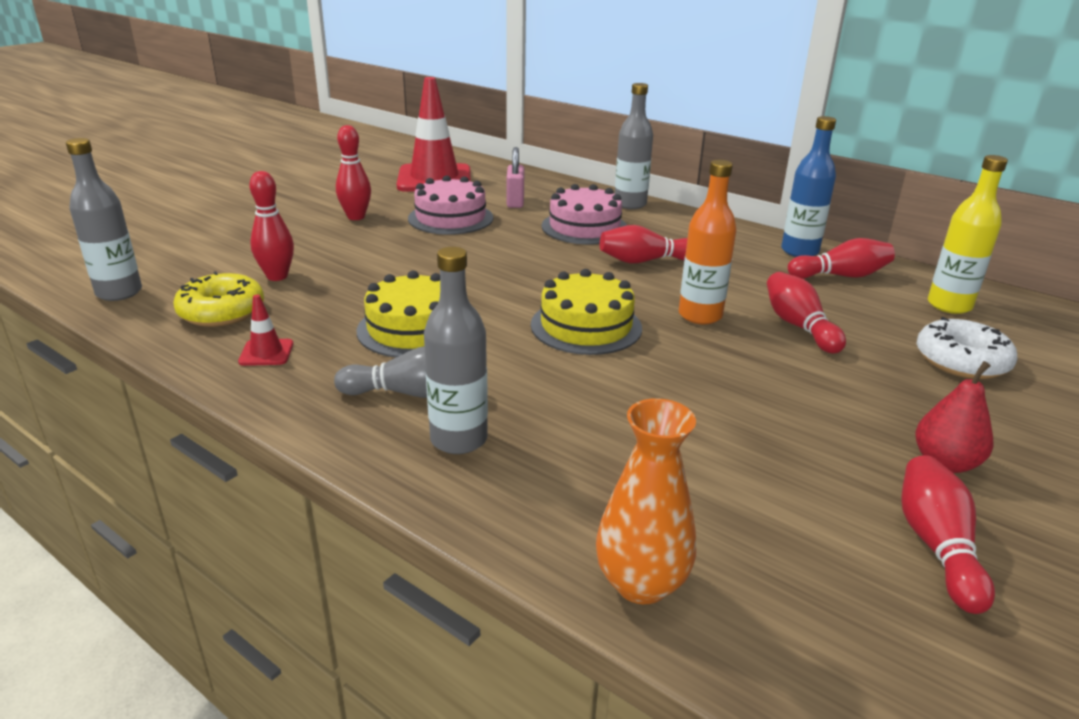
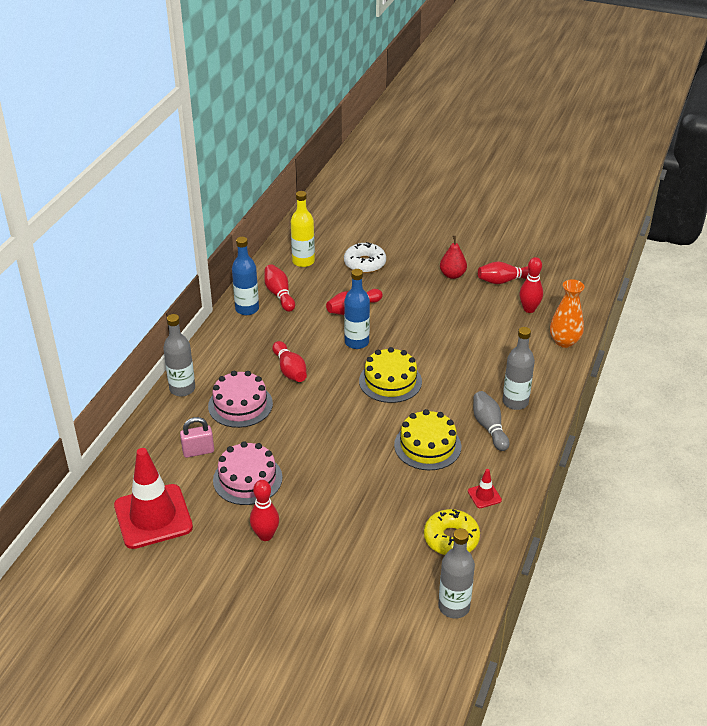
camera: 105 degrees left, 10 degrees up
red bowling pin [249,171,294,281] -> red bowling pin moved to [519,257,543,313]
orange bottle [679,160,736,324] -> blue bottle [344,269,370,349]

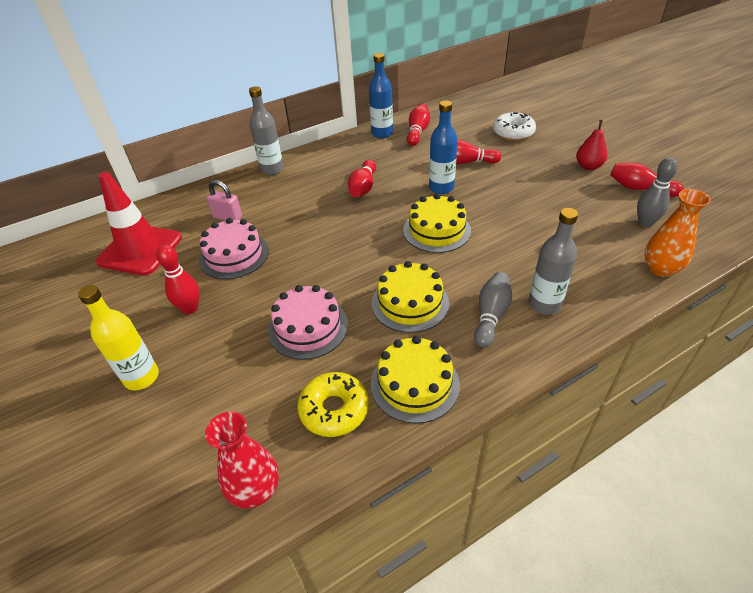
camera: 40 degrees right, 5 degrees up
pink cake [208,371,273,428] -> pink cake moved to [268,285,348,360]
yellow bottle [291,191,315,267] -> yellow bottle moved to [78,285,159,390]
grey bottle [438,528,475,619] -> red vase [205,412,279,509]
red traffic cone [468,469,502,508] -> yellow cake [371,336,460,424]
red bowling pin [519,257,543,313] -> grey bowling pin [637,157,678,227]

